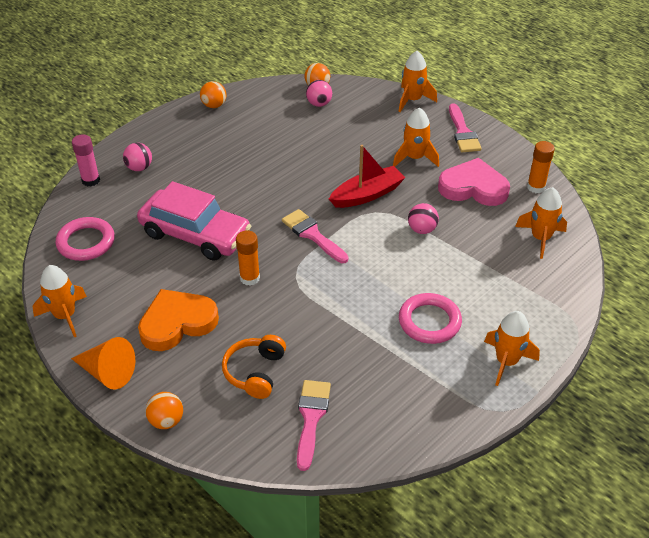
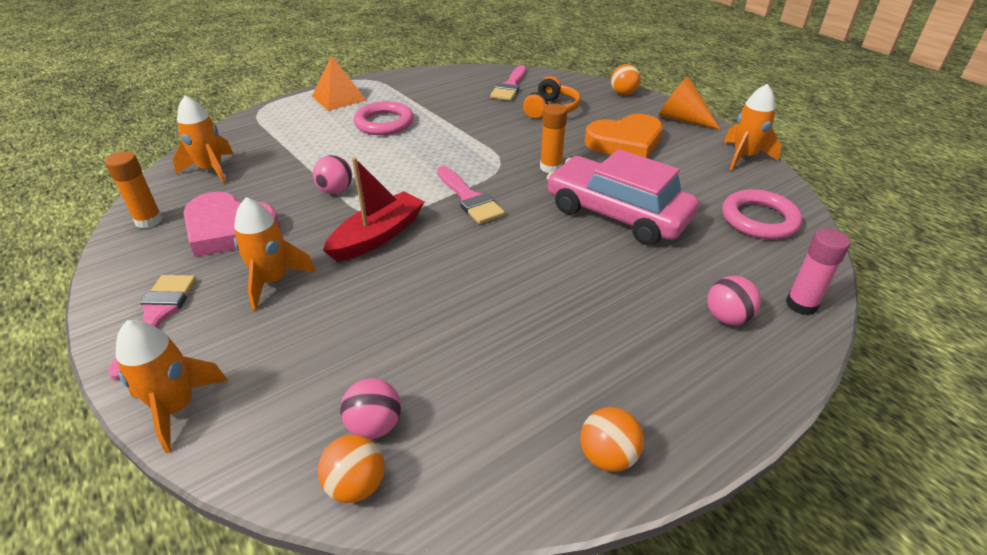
camera: 170 degrees left, 5 degrees down
red boat [329,145,405,208] -> red boat turned 150 degrees clockwise [323,157,425,262]
orange rocket [484,311,540,386] -> orange pyramid [312,55,366,111]

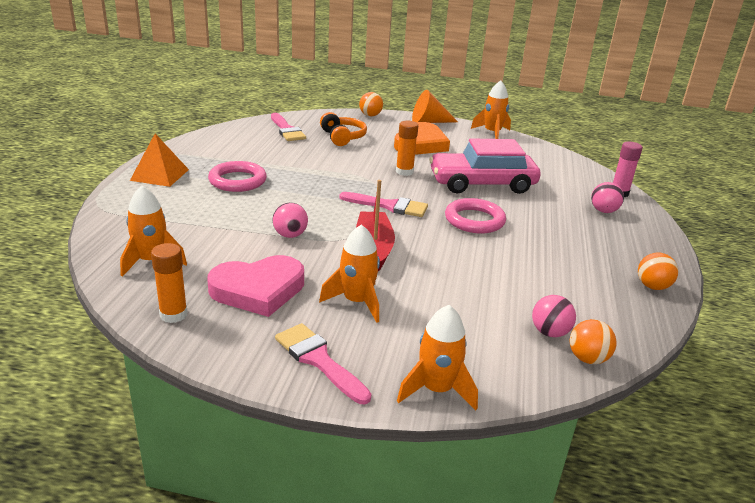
camera: 45 degrees left, 10 degrees down
pink ring [722,189,802,239] -> pink ring moved to [445,198,506,233]

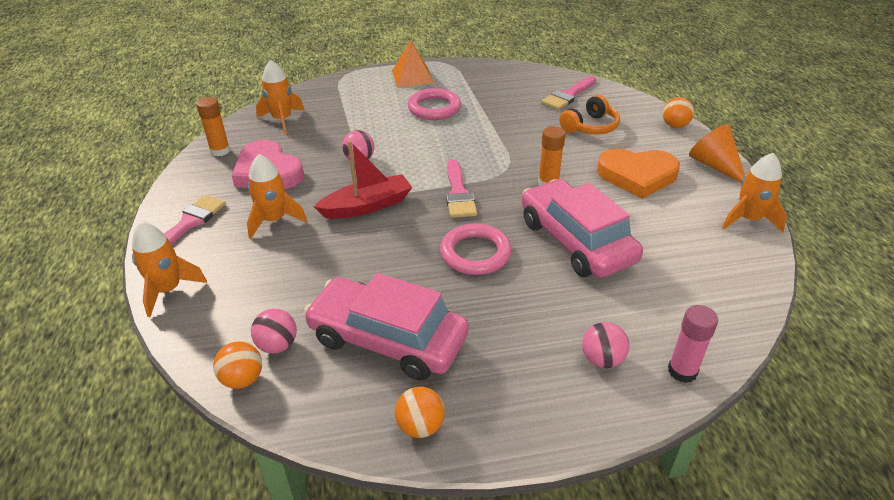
camera: 70 degrees right, 10 degrees up
none -> pink car [304,273,469,381]

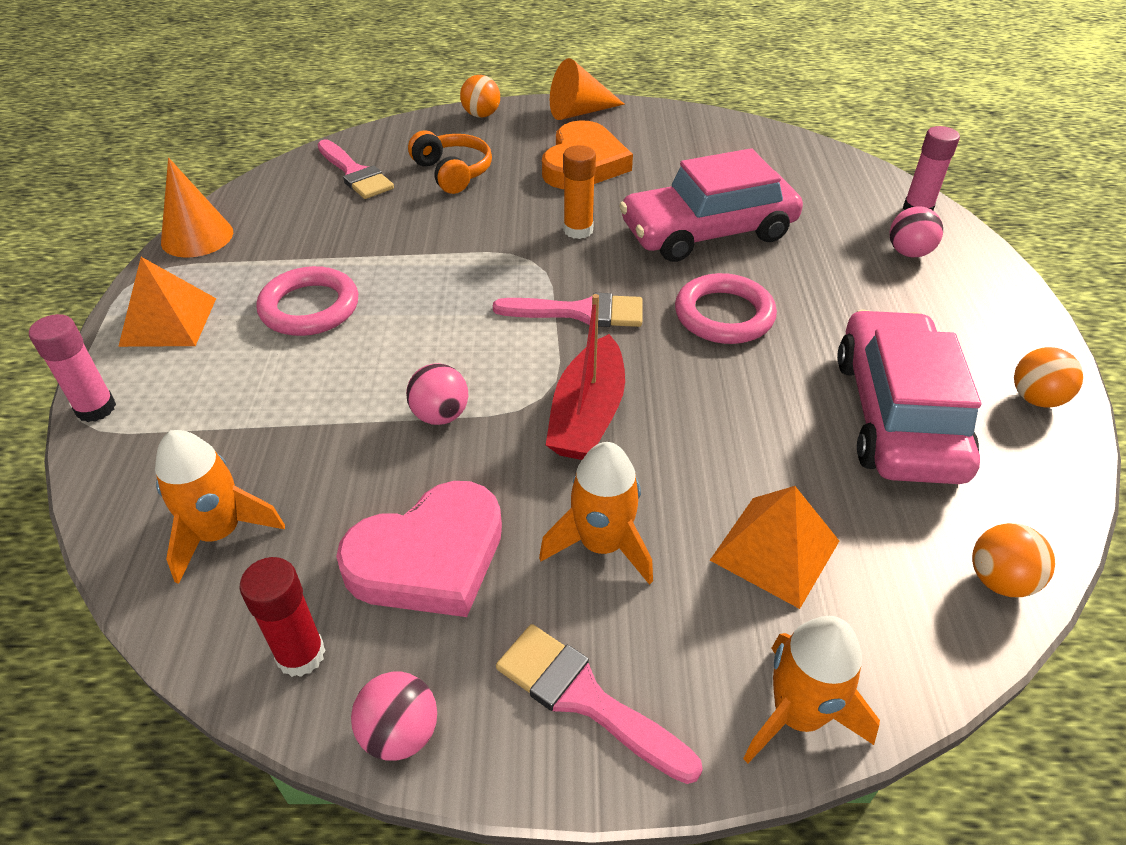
camera: 80 degrees left, 5 degrees up
orange glue stick [196,97,230,156] -> red glue stick [239,557,326,677]
pink ball [251,309,297,353] -> pink ball moved to [351,672,437,761]
pink car [304,273,469,381] -> pink car turned 150 degrees clockwise [837,309,981,484]
red boat [314,140,412,219] -> red boat turned 150 degrees counterclockwise [546,294,625,460]
orange rocket [722,153,787,232] -> none
none -> pink glue stick [29,314,116,422]
none -> orange cone [161,158,233,258]
none -> orange pyramid [710,486,839,609]

